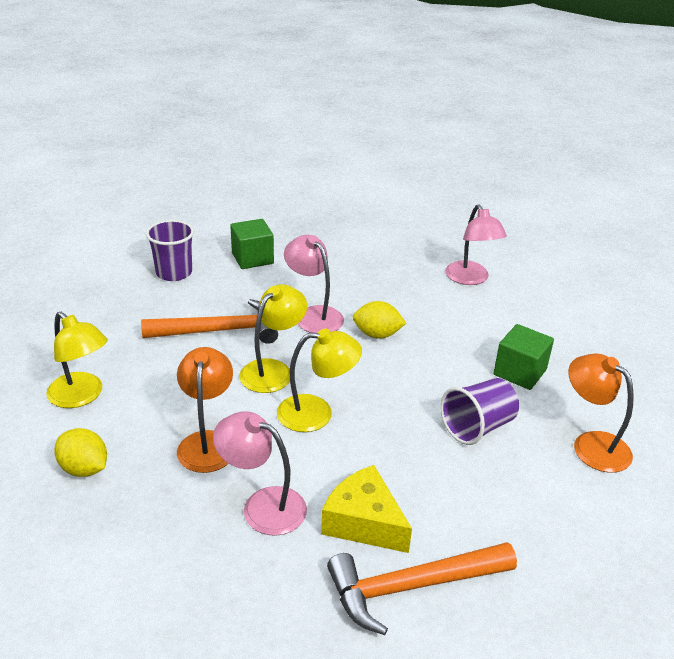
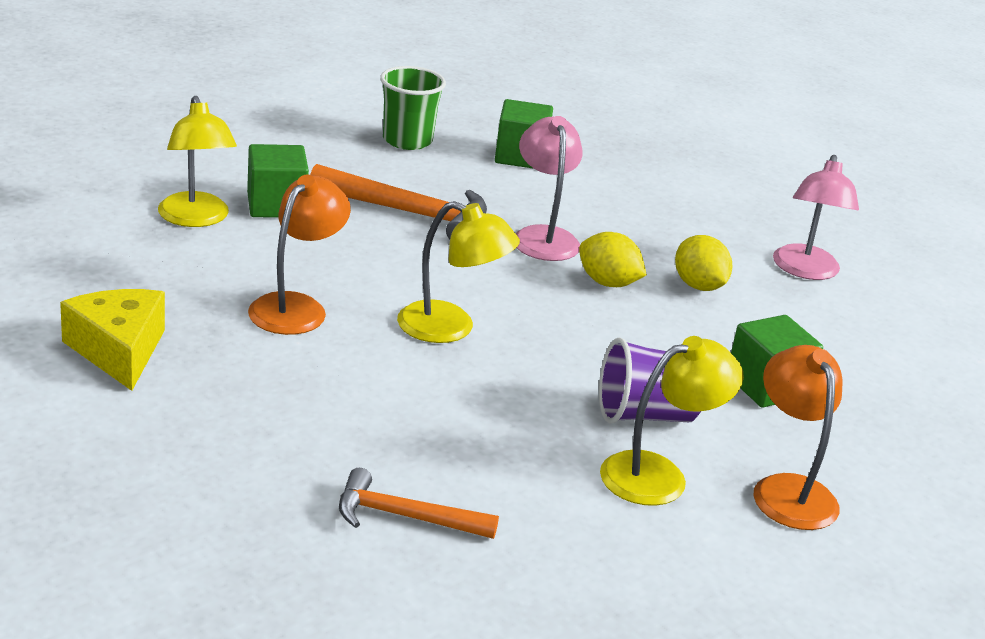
camera: 25 degrees right, 5 degrees down
yellow lemon [54,428,107,477] -> yellow lemon moved to [675,235,732,291]
purple cup [146,220,194,281] -> green cup [380,66,446,150]
pink lamp [213,411,307,536] -> none
yellow lamp [239,284,307,393] -> yellow lamp moved to [600,336,744,506]
yellow cheese [321,465,412,553] -> yellow cheese moved to [60,289,165,391]
orange hammer [327,542,517,635] -> orange hammer [339,468,499,539], size x0.64
none -> green cube [247,144,309,218]

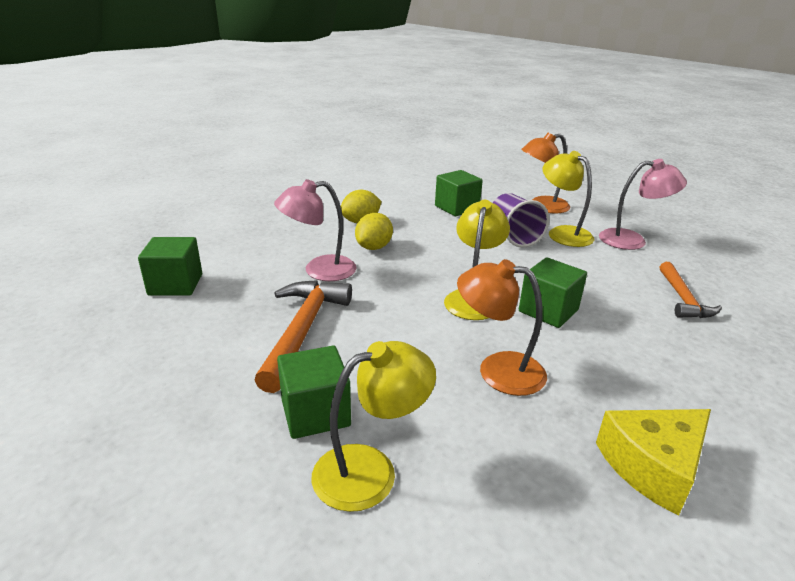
camera: 95 degrees left, 0 degrees up
green cup [380,66,446,150] -> none
pink lamp [773,155,859,280] -> pink lamp moved to [599,159,687,250]
none -> green cube [519,257,587,328]

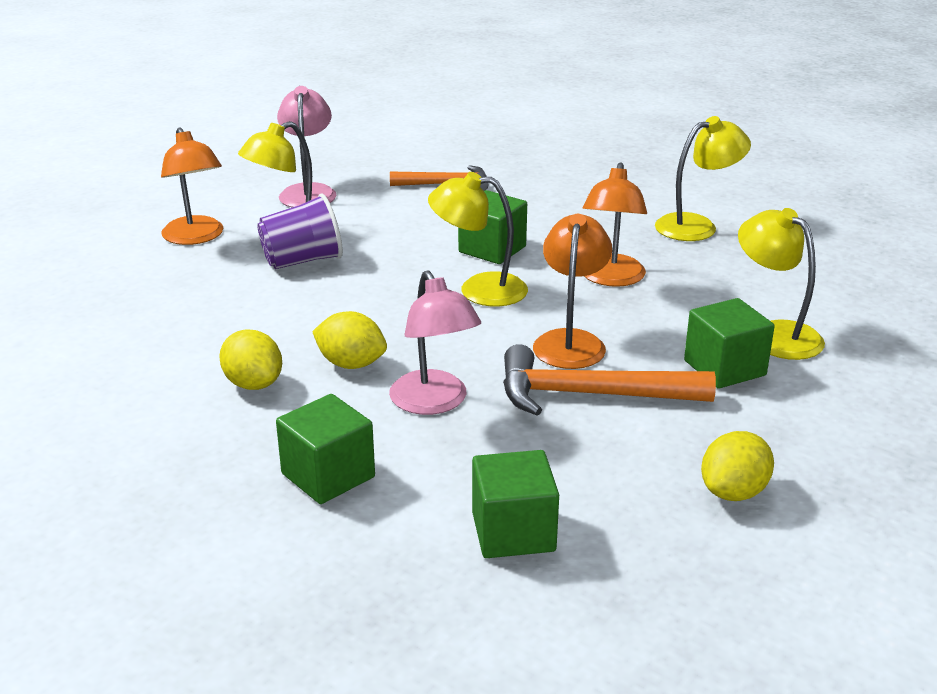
camera: 95 degrees left, 0 degrees up
green cube [435,170,483,216] -> green cube moved to [276,394,375,504]
yellow cheese [596,409,711,516] -> yellow lamp [655,116,751,241]
none -> orange lamp [533,214,612,369]
none -> yellow lemon [701,431,774,501]

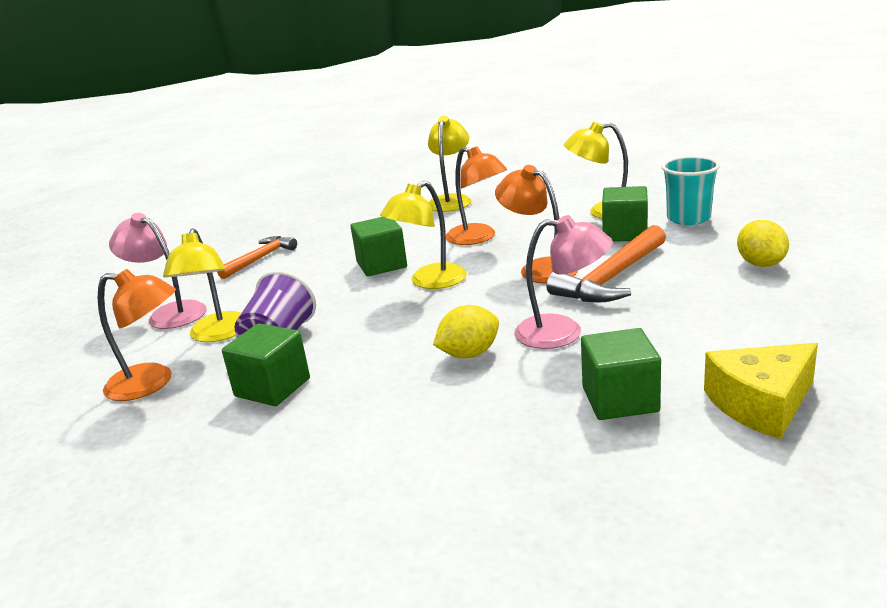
camera: 50 degrees left, 5 degrees down
yellow lemon [219,329,282,390] -> none
green cube [472,450,559,558] -> green cube moved to [222,323,310,406]
none -> turquoise cup [662,156,720,225]
none -> yellow cheese [704,343,818,440]

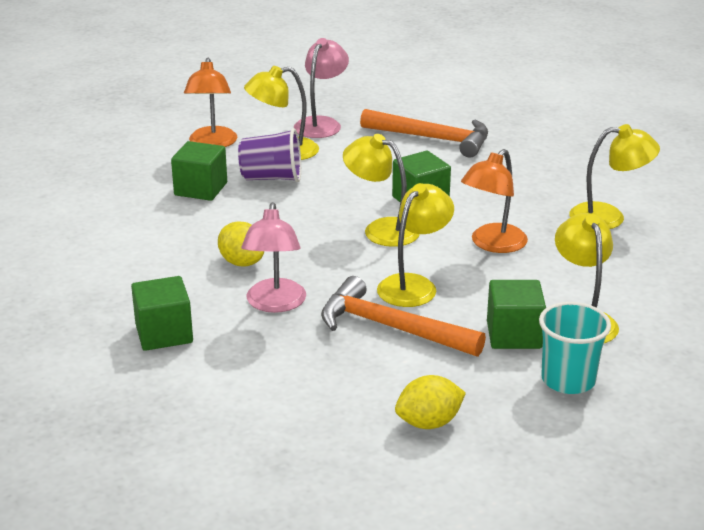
camera: 75 degrees right, 5 degrees up
orange hammer [217,236,297,279] -> orange hammer [360,109,488,158], size x1.55
orange lamp [495,165,578,284] -> yellow lamp [377,183,454,307]
yellow cheese [704,343,818,440] -> none

